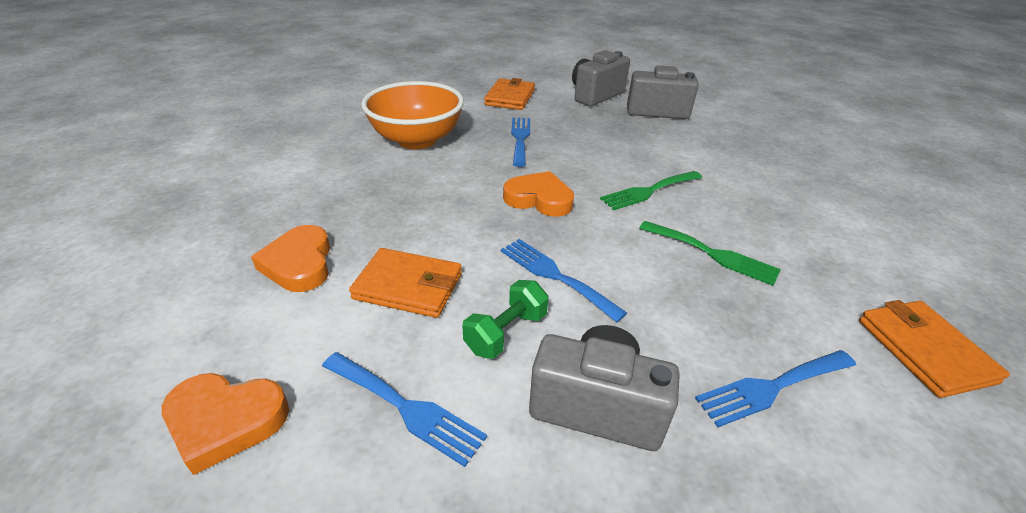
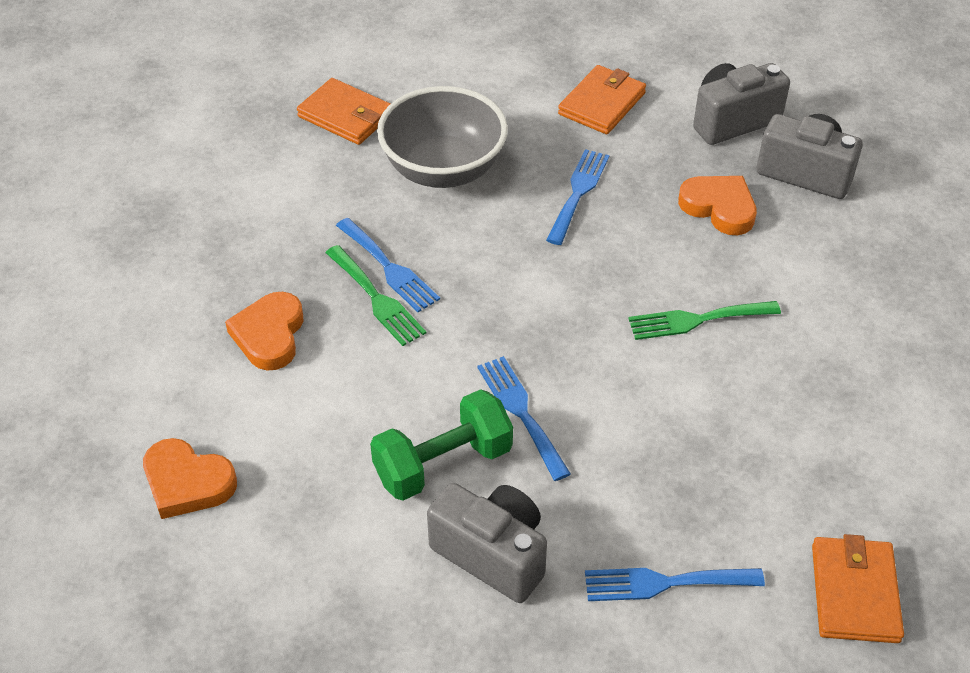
camera: 20 degrees right, 10 degrees up
blue fork [322,352,487,467] -> blue fork moved to [336,218,440,312]
orange wallet [349,248,462,318] -> orange wallet moved to [297,78,390,145]
orange bowl [361,81,464,149] -> grey bowl [377,86,508,188]
green dumbbell [462,280,549,359] -> green dumbbell [370,389,513,501], size x1.53
orange heart [503,171,574,217] -> orange heart moved to [678,176,757,235]
green fork [639,221,781,286] -> green fork moved to [325,245,426,346]

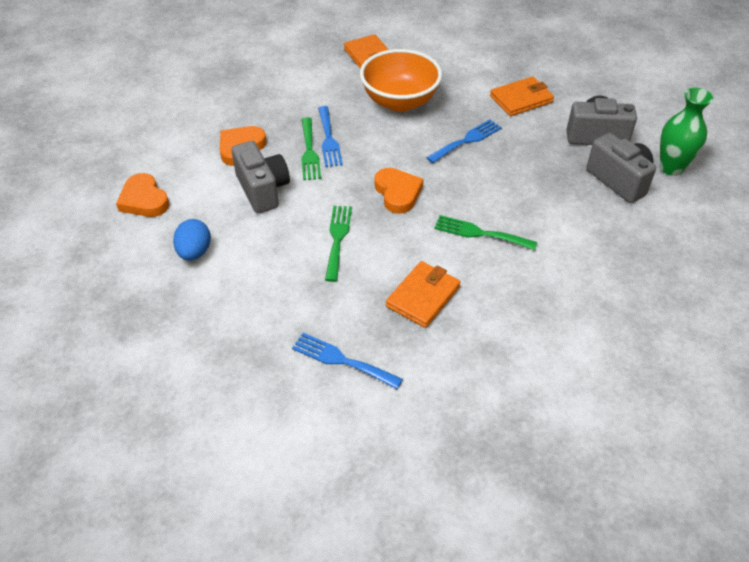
camera: 30 degrees right, 0 degrees up
green dumbbell [370,389,513,501] -> none
grey bowl [377,86,508,188] -> orange bowl [360,49,442,112]
grey camera [427,483,547,603] -> grey camera moved to [232,141,290,213]
blue fork [477,356,571,481] -> green fork [325,206,352,282]
orange heart [678,176,757,235] -> orange heart moved to [374,168,424,214]
orange wallet [812,534,904,643] -> orange wallet moved to [386,261,461,328]
none -> blue egg [173,219,211,261]
none -> green vase [660,88,713,176]

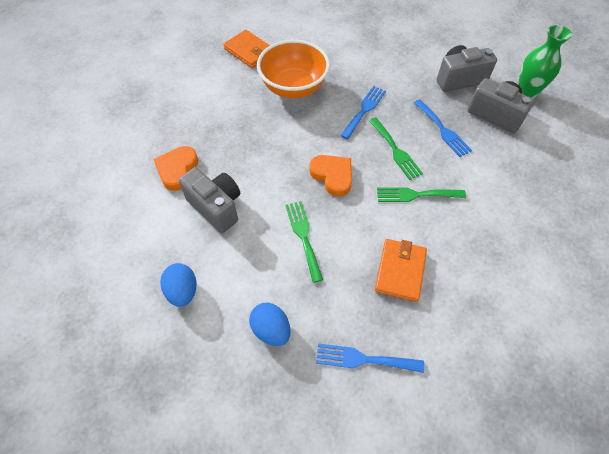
camera: 20 degrees left, 10 degrees up
orange heart [116,173,170,217] -> none
green fork [301,117,321,180] -> green fork moved to [369,118,423,180]
blue fork [318,106,343,167] -> blue fork moved to [414,99,472,157]
orange wallet [490,77,554,116] -> none
none -> blue egg [249,303,291,346]

